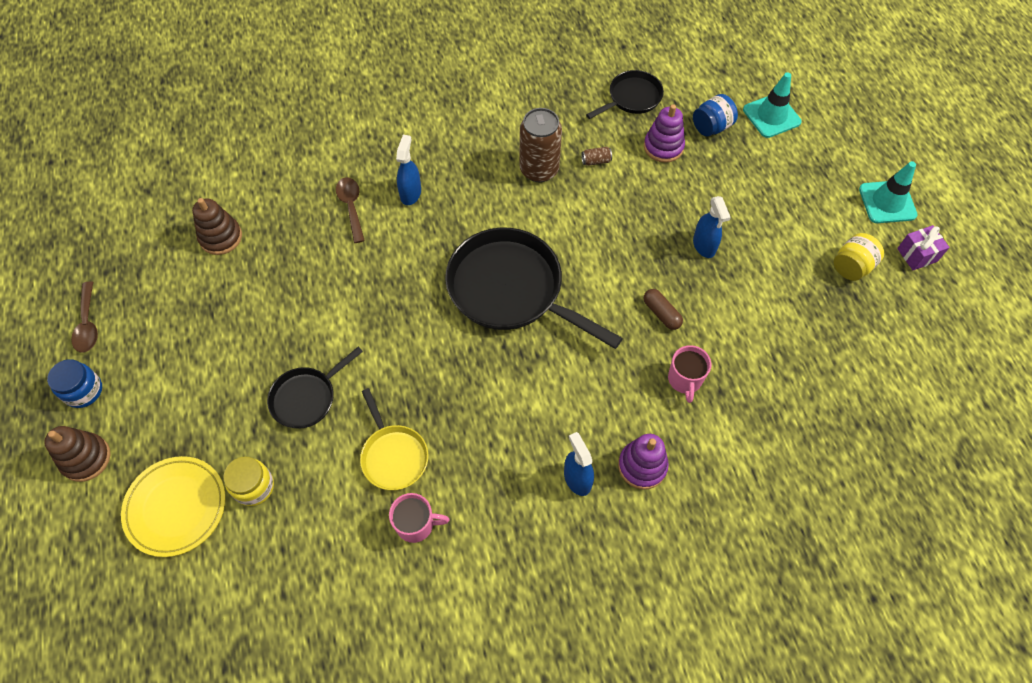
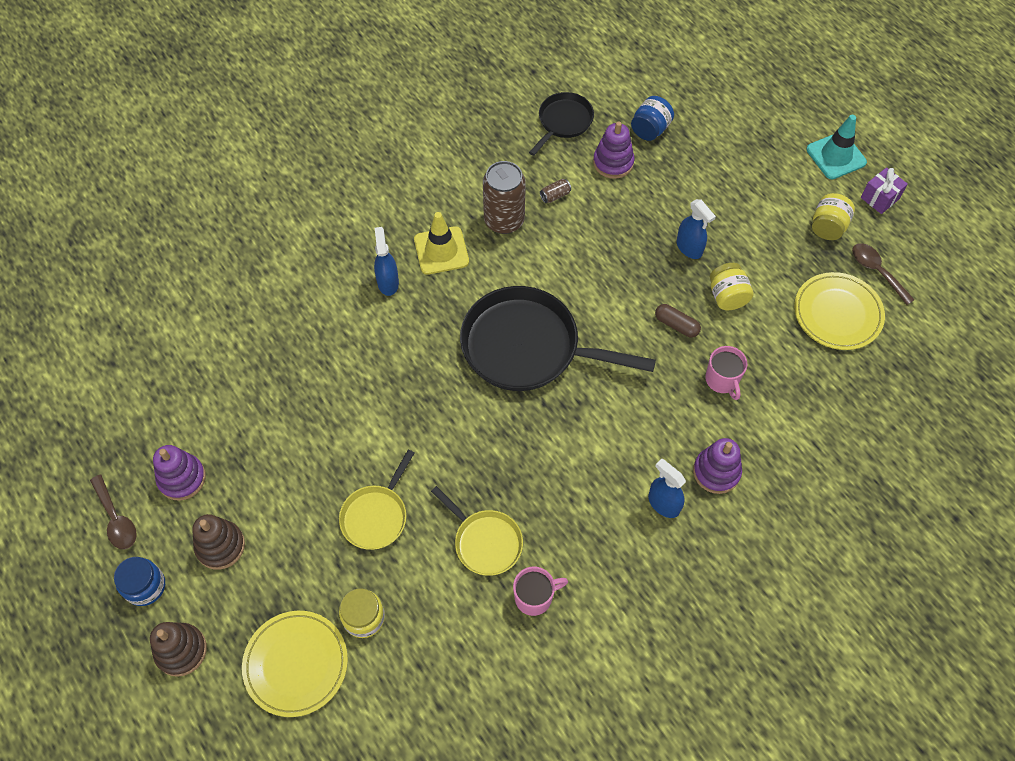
camera: 20 degrees left, 0 degrees up
brown stacking toy [192,198,242,255] -> brown stacking toy moved to [192,514,245,570]
black pan [267,347,363,429] -> yellow pan [339,450,415,550]
brown spoon [336,177,365,243] -> brown spoon moved to [852,243,915,305]
turquoise traffic cone [743,72,801,138] -> none
none -> purple stacking toy [153,445,206,501]
none -> yellow traffic cone [414,212,469,275]
none -> yellow jar [710,263,754,310]
none -> yellow plate [794,272,885,350]

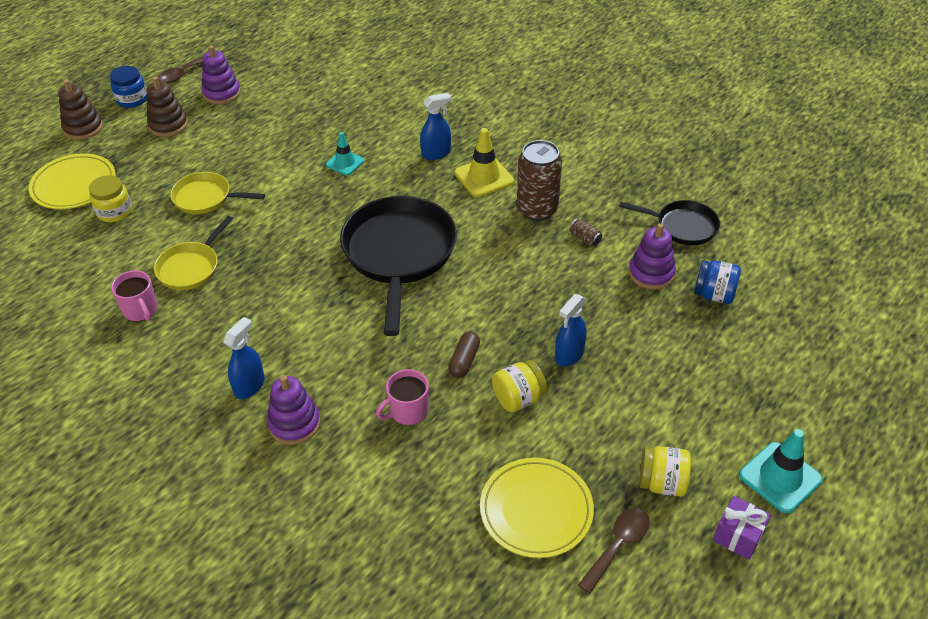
camera: 75 degrees right, 15 degrees down
none -> turquoise traffic cone [326,132,364,175]

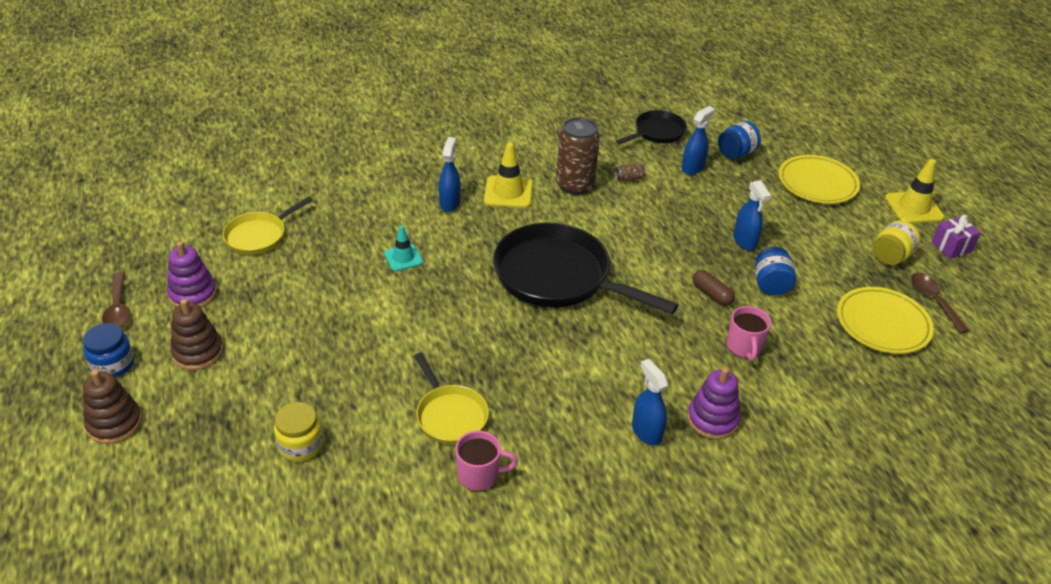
camera: 60 degrees left, 5 degrees down
yellow plate [29,153,116,209] -> yellow plate moved to [779,155,860,204]
yellow pan [170,172,265,214] -> yellow pan moved to [222,197,313,255]
yellow jar [492,360,547,412] -> blue jar [755,247,796,295]
purple stacking toy [629,223,676,290] -> blue spray bottle [682,106,715,175]
turquoise traffic cone [739,429,822,513] -> yellow traffic cone [885,159,944,224]

